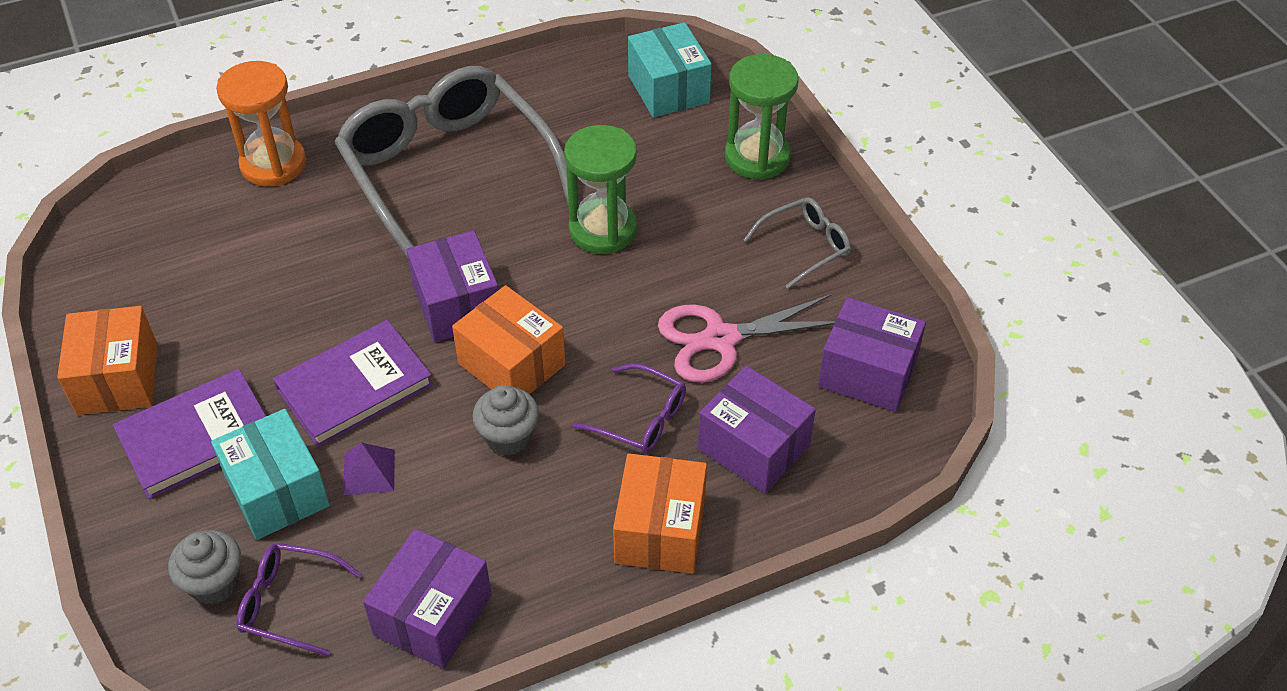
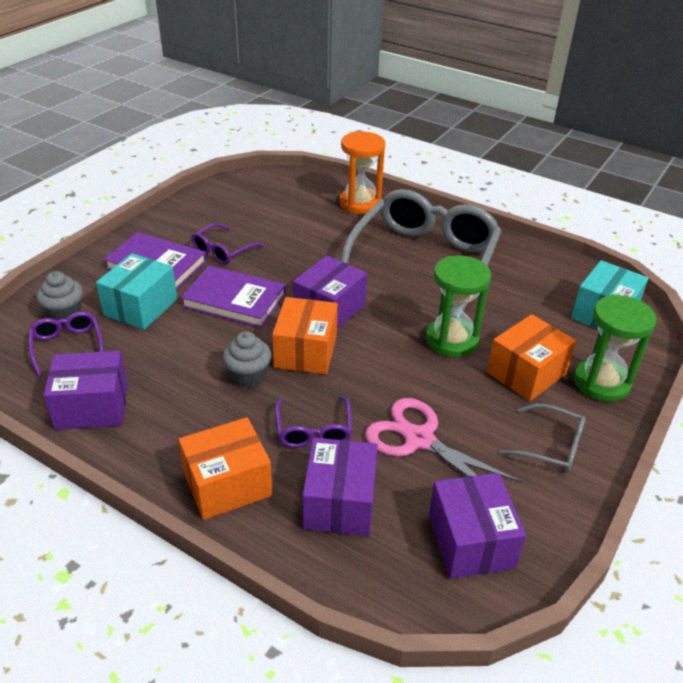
camera: 55 degrees right, 10 degrees down
orange box [57,306,157,415] -> orange box moved to [487,314,576,401]
purple pyramid [343,443,395,495] -> none
none -> purple glasses [191,223,264,265]

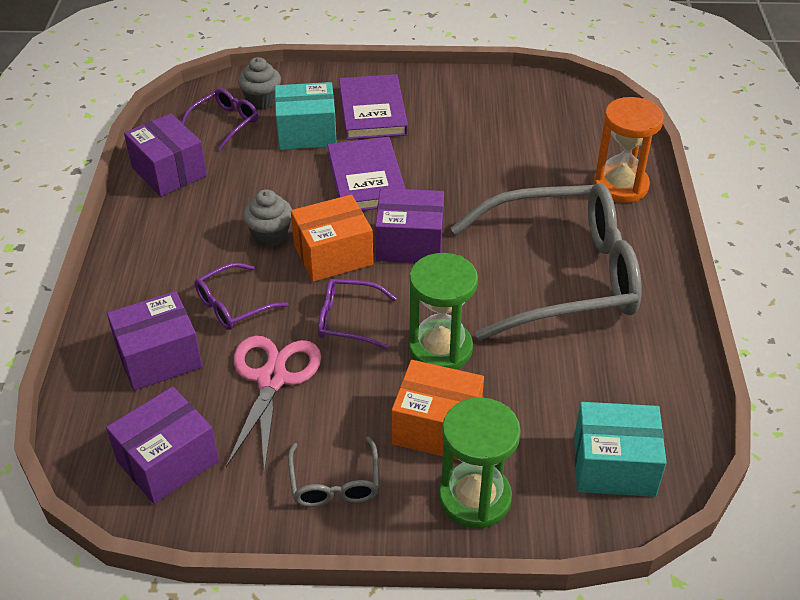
camera: 60 degrees right, 5 degrees up
orange box [179,417,272,520] -> none
purple glasses [191,223,264,265] -> purple glasses moved to [318,279,397,349]

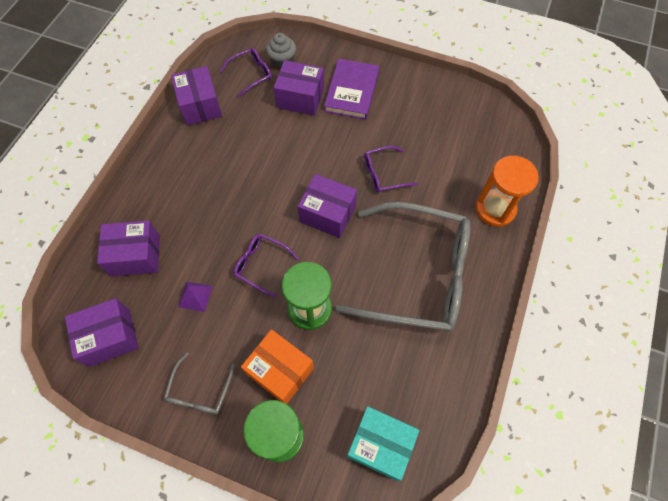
camera: 20 degrees right, 20 degrees up
purple glasses [194,263,289,330] -> purple glasses moved to [364,146,418,193]
pink scissors [226,336,321,473] -> purple pyramid [178,281,213,312]
grey cupcake [243,189,292,247] -> none
turquoise box [275,82,337,150] -> purple box [274,60,324,116]
orange box [291,195,373,282] -> none
purple book [327,137,405,211] -> none

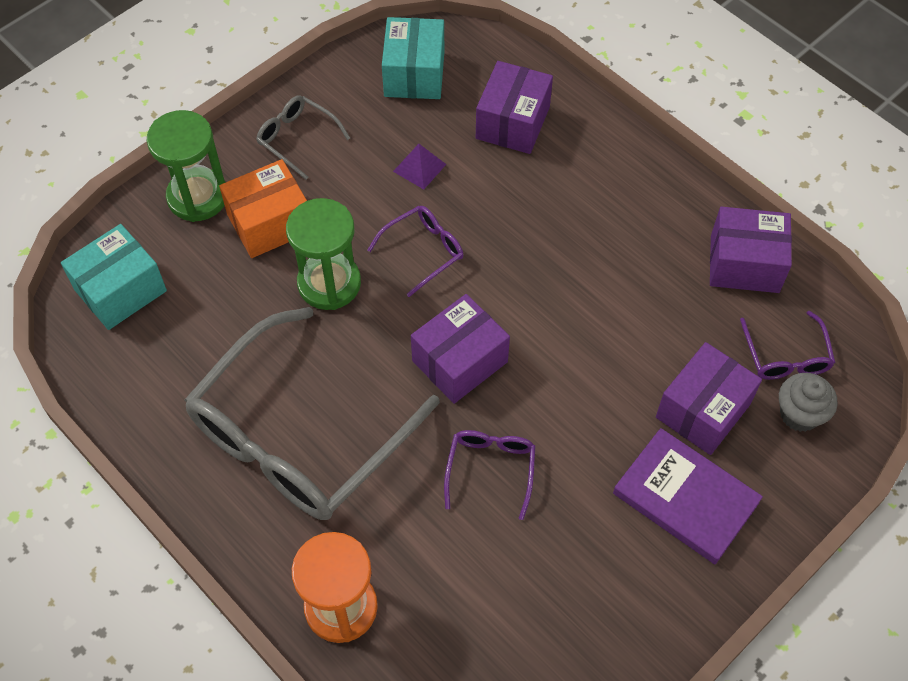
camera: 115 degrees right, 5 degrees down
purple box [65,298,139,367] -> turquoise box [382,17,444,99]

